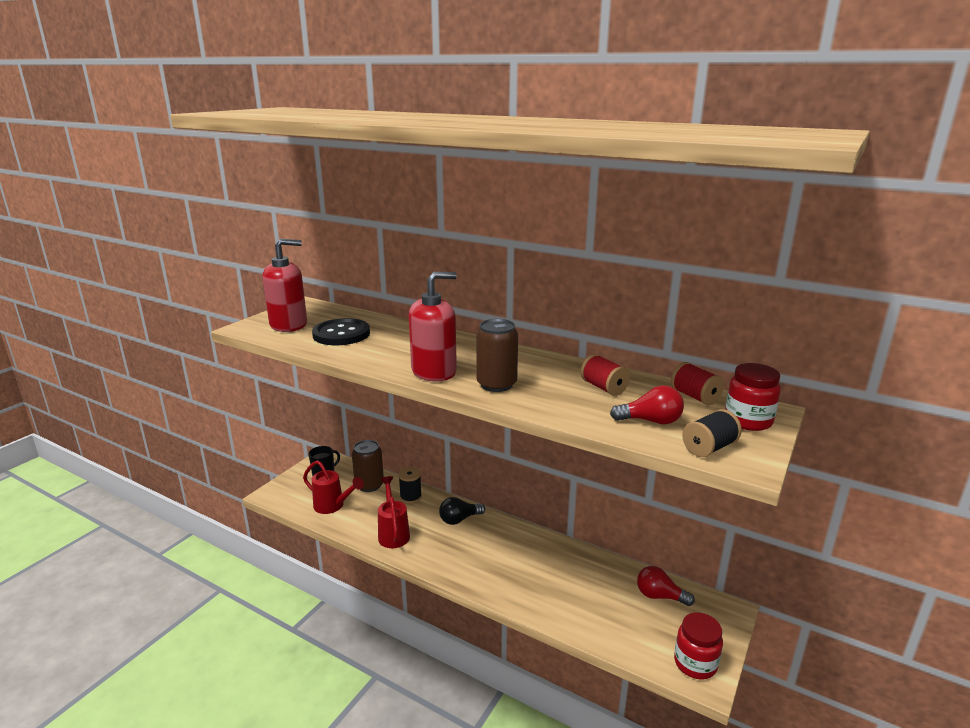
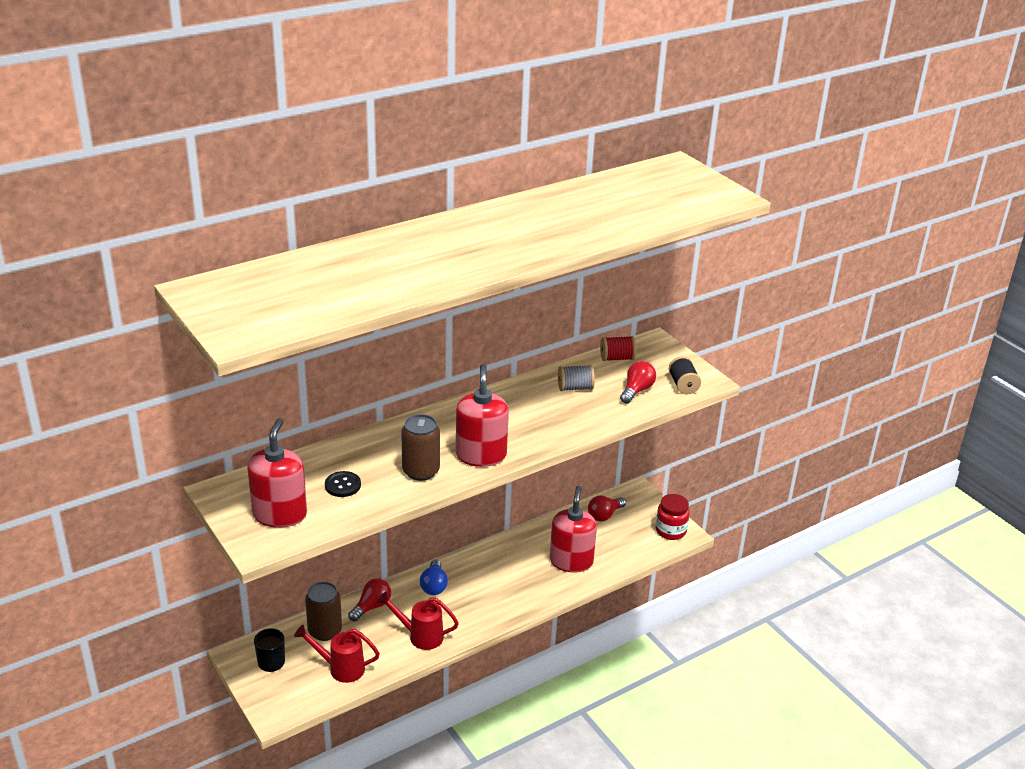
camera: 65 degrees left, 10 degrees up
red watering can [303,460,364,514] -> red watering can turned 135 degrees counterclockwise [294,625,380,683]
black button [312,318,370,345] -> black button [325,471,361,497], size x0.57
black spool [398,467,422,504] -> red light bulb [348,578,391,621]
black light bulb [439,497,485,525] -> blue light bulb [420,560,448,595]
brown can [476,319,518,392] -> brown can moved to [401,414,440,481]
red spool [581,354,630,396] -> grey spool [558,365,595,391]
red jar [725,363,781,431] -> none
none -> red soap dispenser [550,486,597,573]

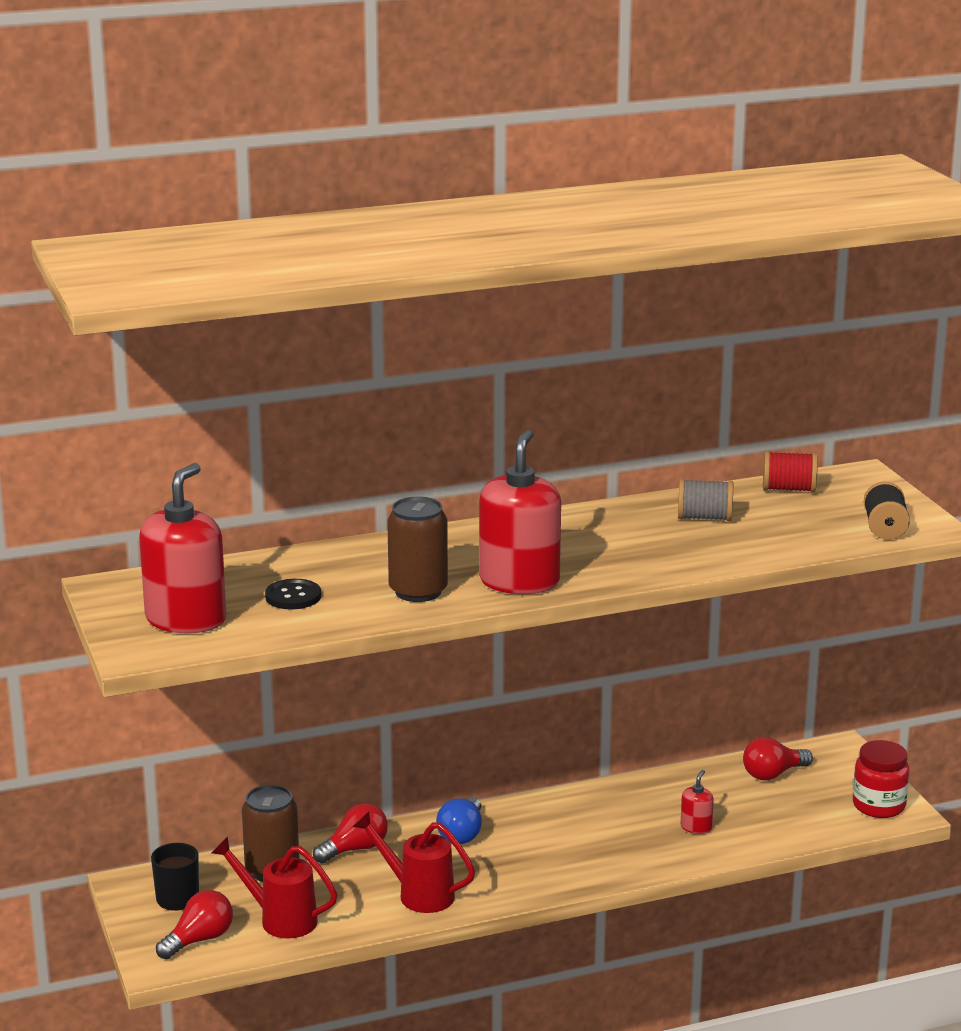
camera: 15 degrees right, 10 degrees down
red soap dispenser [550,486,597,573] -> red soap dispenser [681,770,714,834], size x0.44
red light bulb [620,361,656,404] -> red light bulb moved to [156,890,233,959]

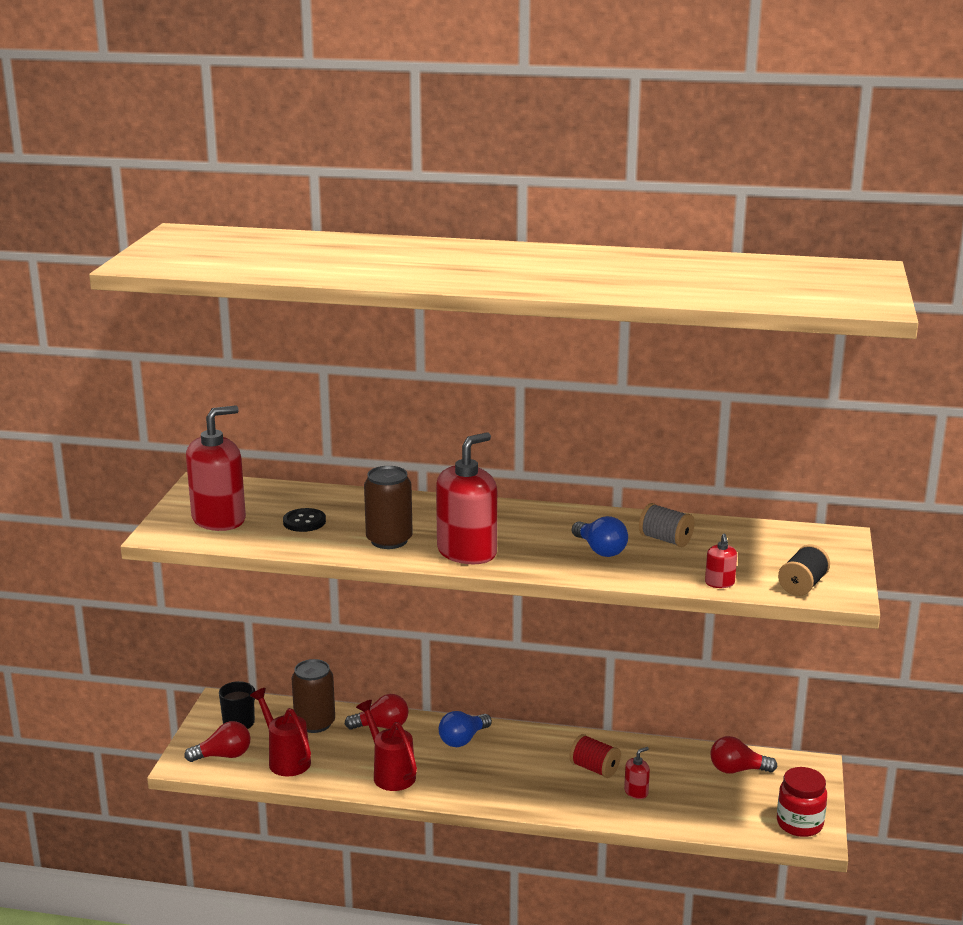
camera: 30 degrees right, 0 degrees up
red spool [763,451,818,492] -> red spool moved to [569,734,621,778]
none -> blue light bulb [572,516,628,557]
none -> red soap dispenser [705,534,737,588]

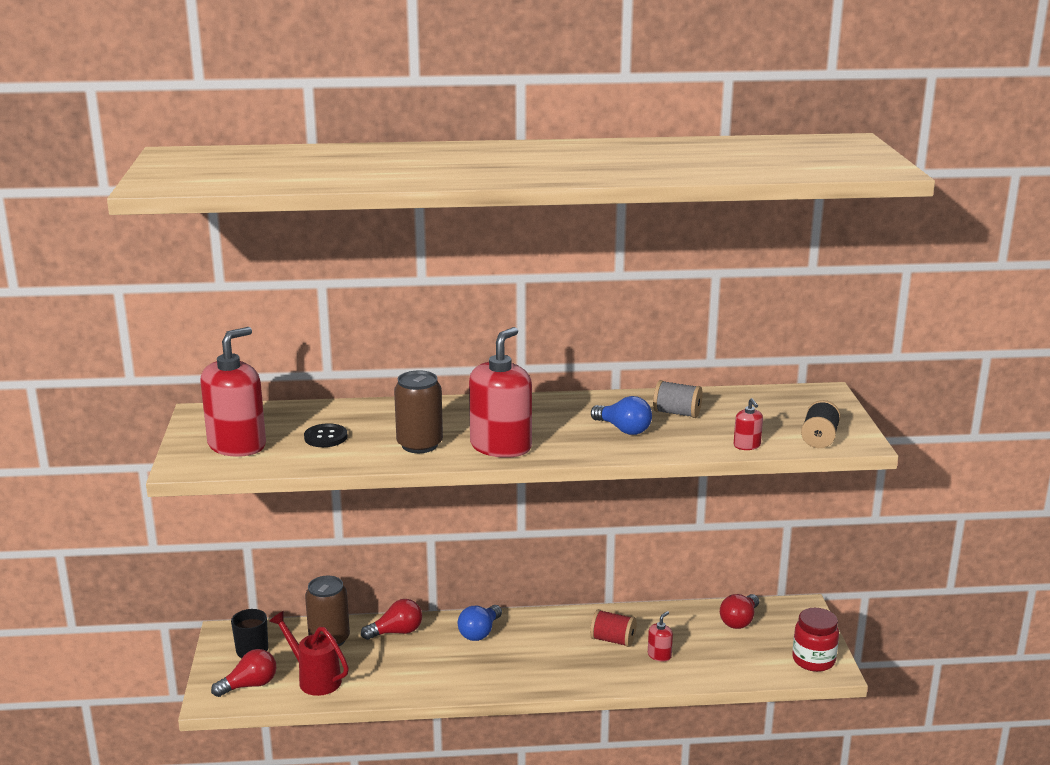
camera: 15 degrees left, 0 degrees up
red watering can [356,700,417,791] -> none
red light bulb [710,736,777,774] -> red light bulb turned 45 degrees counterclockwise [720,594,759,629]

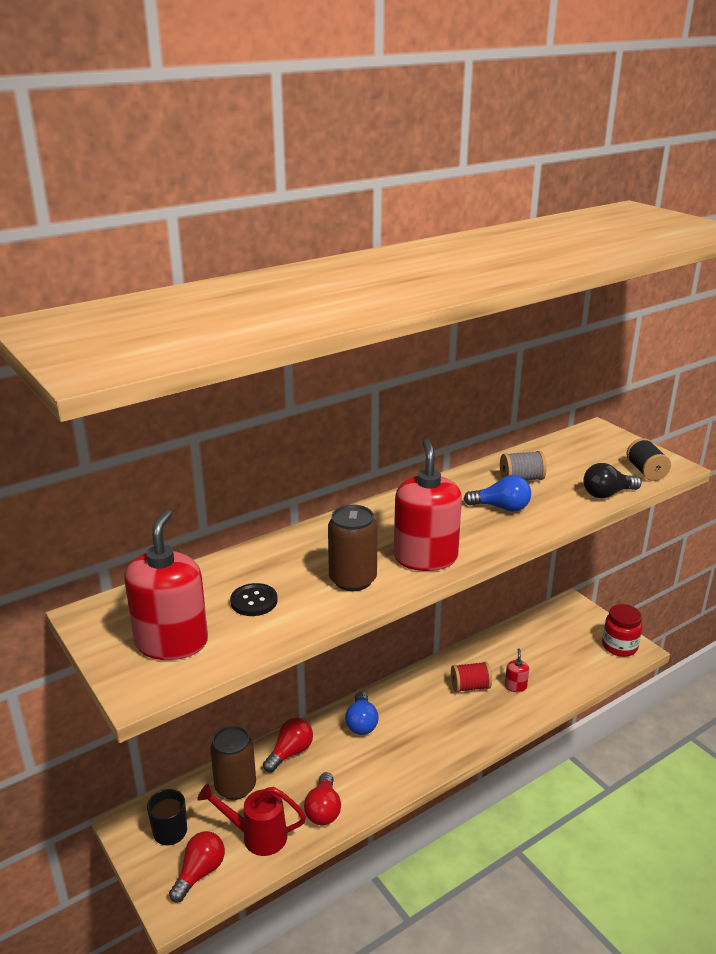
camera: 30 degrees left, 5 degrees up
red light bulb [720,594,759,629] -> red light bulb moved to [304,772,341,825]
red soap dispenser [734,398,763,450] -> black light bulb [583,463,641,498]

